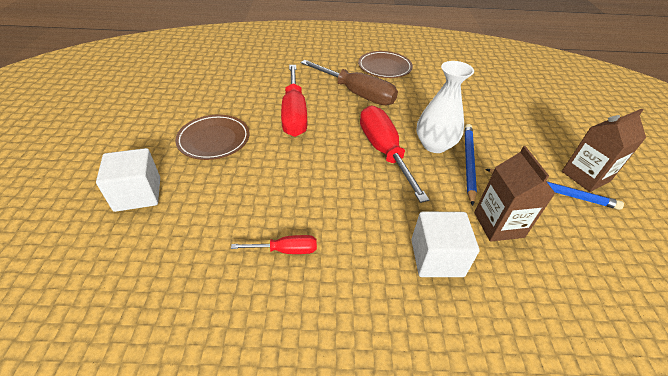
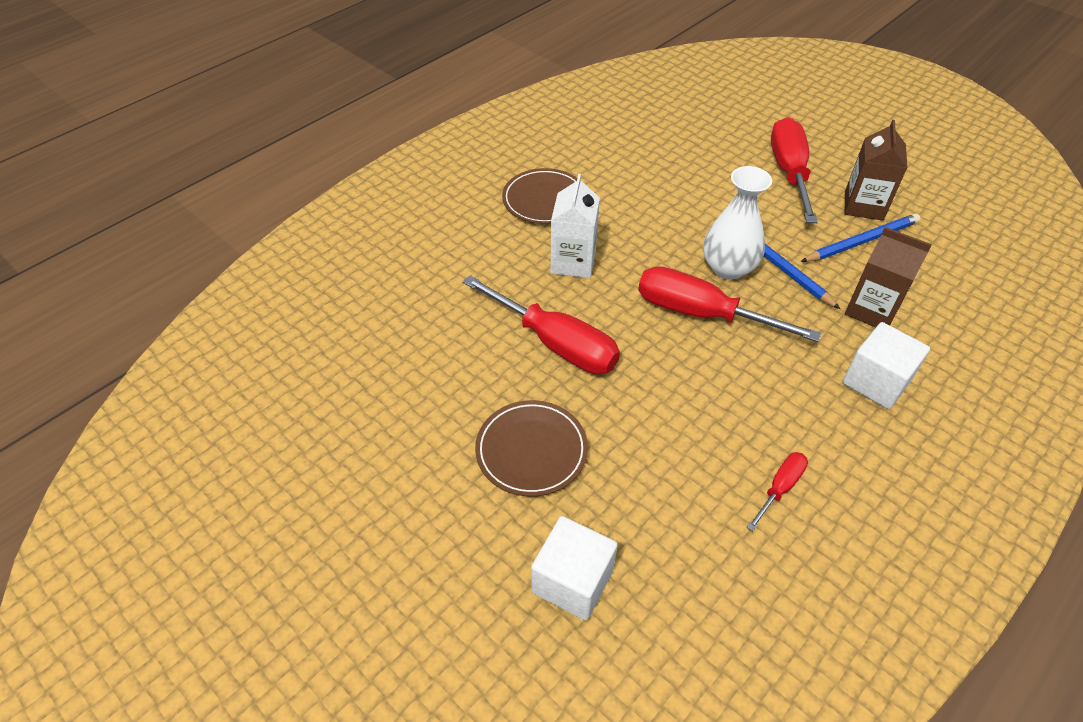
camera: 45 degrees left, 5 degrees up
brown screwdriver [301,60,398,105] -> white carton [550,174,600,278]
none -> red screwdriver [771,117,818,223]

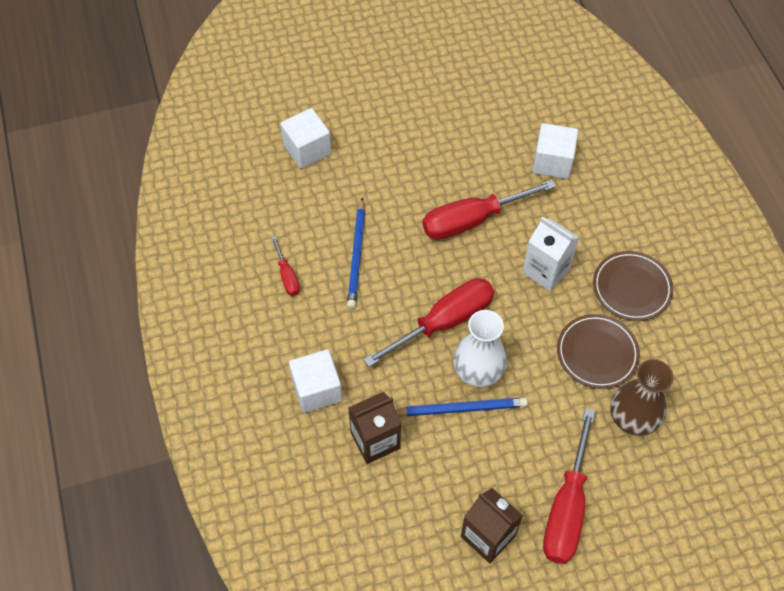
camera: 120 degrees right, 10 degrees up
brown plate [475,400,588,497] -> brown plate moved to [557,314,640,389]
red screwdriver [771,117,818,223] -> red screwdriver turned 75 degrees clockwise [543,408,596,564]
blue pencil [801,213,921,262] -> blue pencil moved to [347,197,365,309]
none -> white cube [533,123,578,179]
none -> brown vase [610,359,673,436]

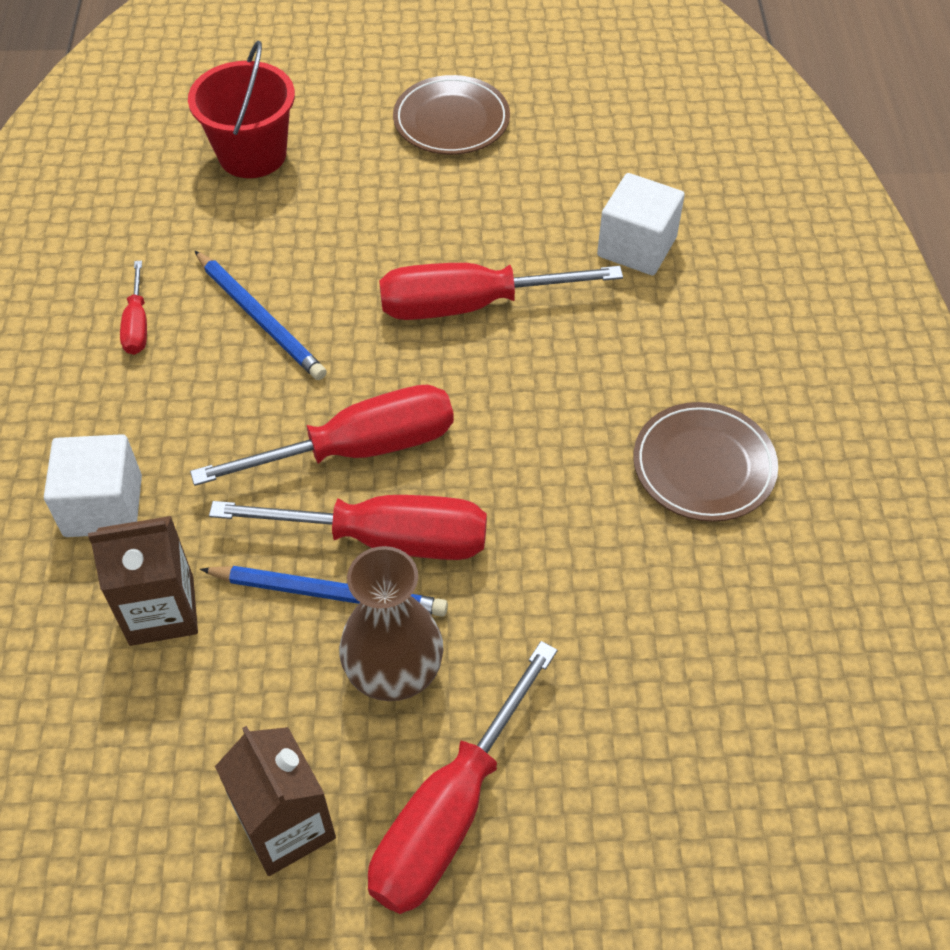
camera: 15 degrees right, 5 degrees down
white cube [280,108,332,168] -> red bucket [188,41,295,178]
blue pencil [347,197,365,309] -> blue pencil turned 60 degrees counterclockwise [195,251,327,380]
white vase [453,310,507,387] -> red screwdriver [209,495,487,560]
white carton [522,217,579,291] -> none
brown plate [557,314,640,389] -> brown plate moved to [393,75,510,155]
brown vase [610,359,673,436] -> brown vase moved to [339,546,443,701]

